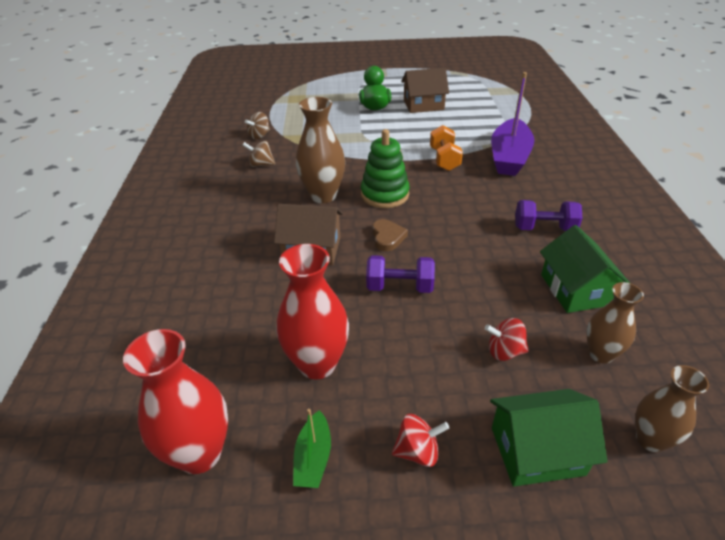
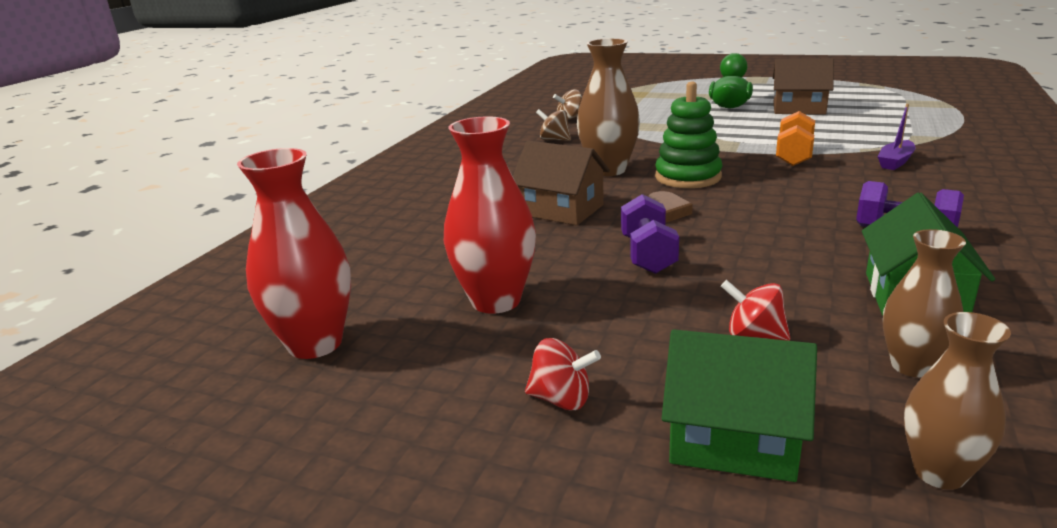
camera: 25 degrees right, 15 degrees down
green boat [293,409,331,488] -> none
purple dumbbell [366,255,435,293] -> purple dumbbell turned 60 degrees clockwise [621,194,679,274]
purple boat [491,72,534,176] -> purple boat [878,104,915,170], size x0.48

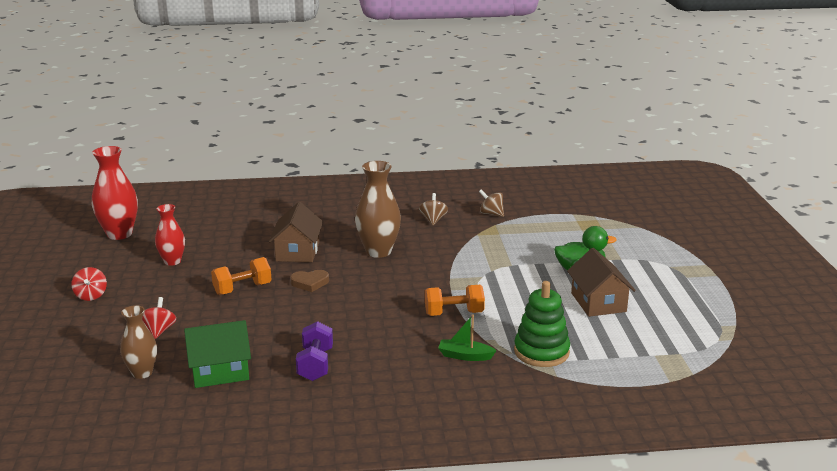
camera: 60 degrees right, 0 degrees up
red vase [444,116,536,314] -> red vase [155,204,185,266], size x0.63
purple dumbbell [621,194,679,274] -> orange dumbbell [211,257,272,295]
green stacking toy [655,82,722,188] -> green stacking toy moved to [514,281,570,367]
green house [661,329,817,482] -> none
purple boat [878,104,915,170] -> green boat [438,315,497,361]
brown vase [904,312,1011,490] -> none

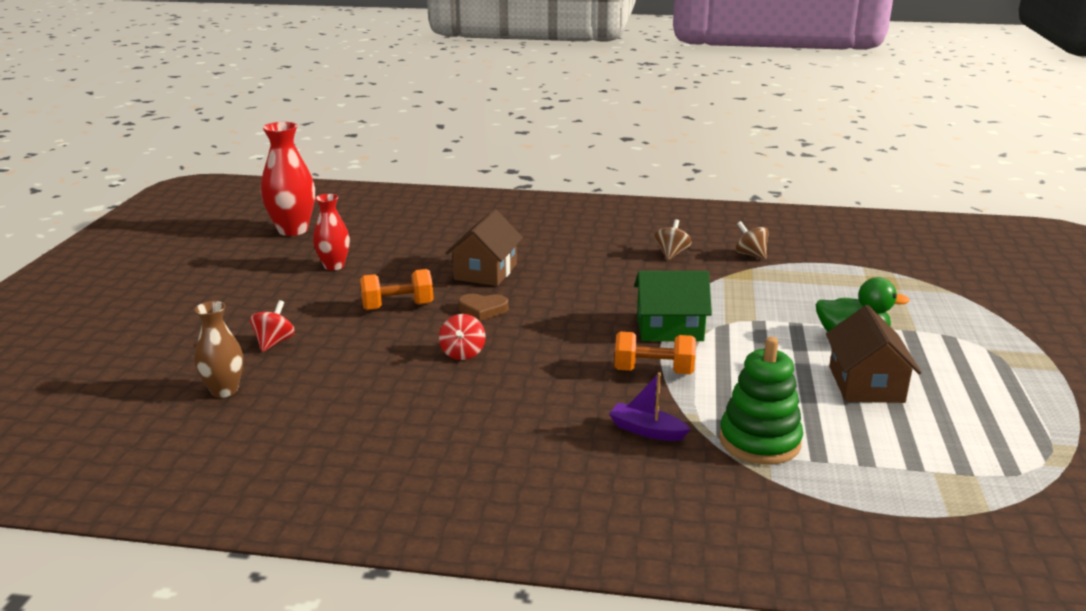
camera: 15 degrees right, 0 degrees up
red spinning top [71,267,107,301] -> red spinning top moved to [439,314,486,360]
green house [184,320,251,388] -> green house moved to [634,271,712,341]
purple dumbbell [296,321,333,381] -> none
brown vase [355,161,401,258] -> none
green boat [438,315,497,361] -> purple boat [609,372,691,441]

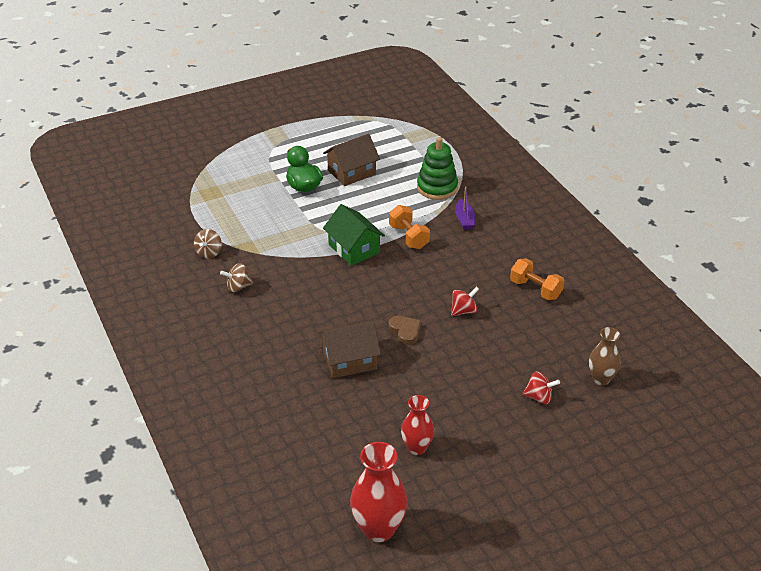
camera: 125 degrees left, 15 degrees up
red spinning top [250,300,295,352] -> red spinning top turned 150 degrees counterclockwise [522,371,560,404]
orange dumbbell [360,269,434,310] -> orange dumbbell moved to [510,258,564,300]

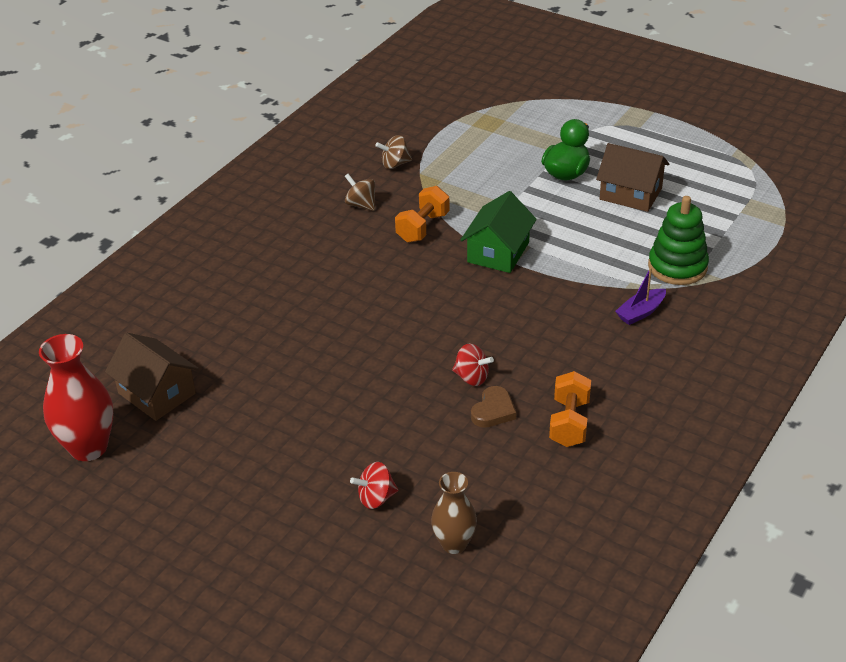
camera: 60 degrees right, 0 degrees up
brown house [318,321,381,378] -> brown house moved to [105,333,199,421]
orange dumbbell [389,205,430,249] -> orange dumbbell moved to [395,186,450,243]
brown heart [389,316,421,345] -> brown heart moved to [471,386,516,428]
red vase [401,395,434,455] -> none
red spinning top [522,371,560,404] -> red spinning top turned 90 degrees clockwise [350,462,398,509]

